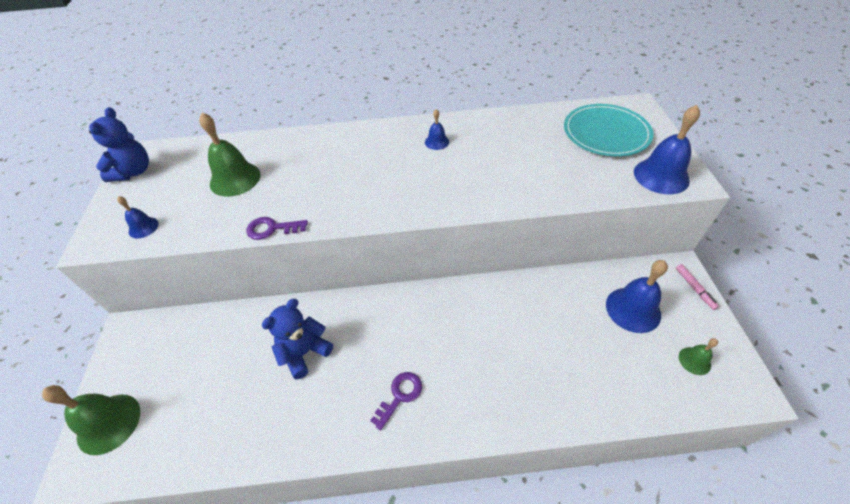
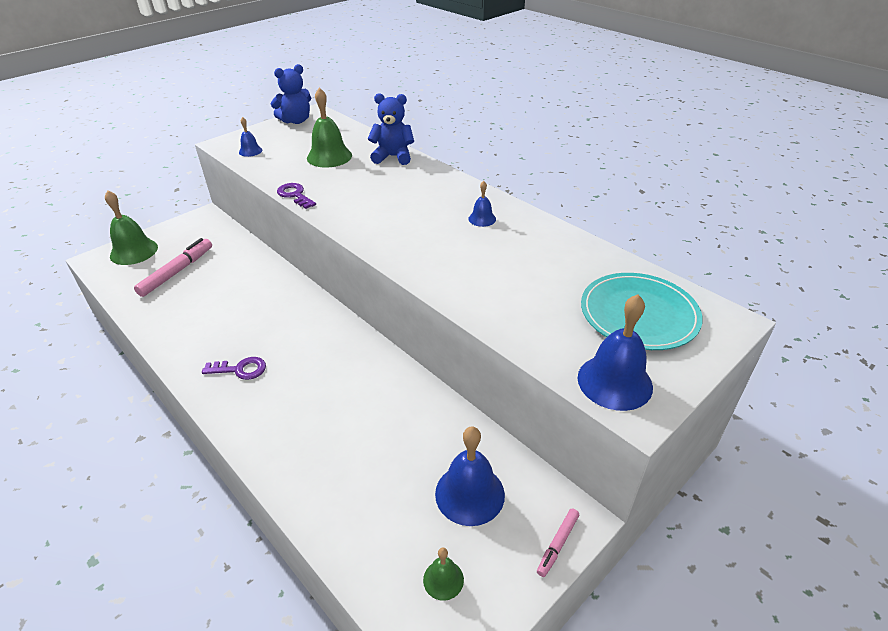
camera: 50 degrees right, 10 degrees down
blue teddy bear [262,299,333,380] -> blue teddy bear moved to [368,93,414,165]
none -> pink marker [134,238,212,297]

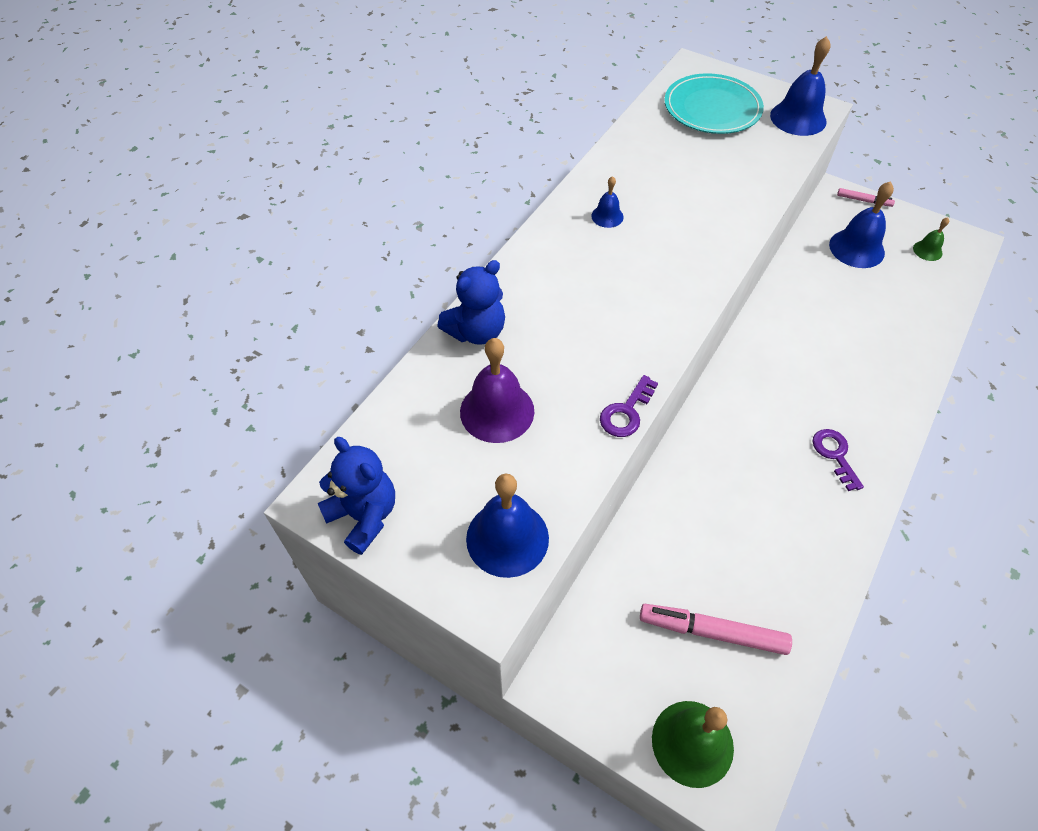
camera: 105 degrees left, 15 degrees up
blue bell [239,117,262,157] -> blue bell [466,473,549,578], size x1.92
green bell [307,87,352,168] -> purple bell [460,338,534,443]
blue teddy bear [368,93,414,165] -> blue teddy bear turned 120 degrees counterclockwise [437,260,505,345]

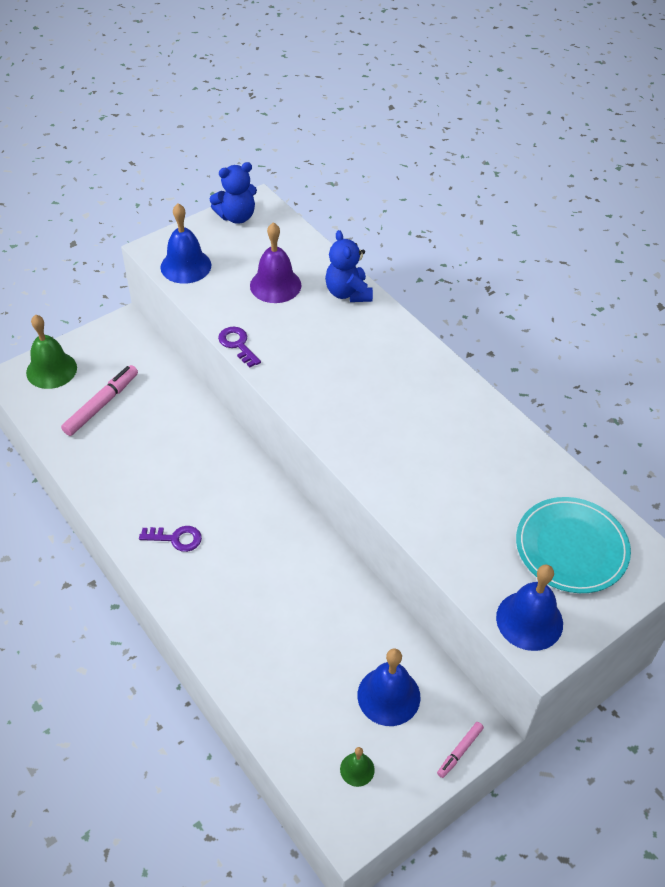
camera: 110 degrees right, 5 degrees down
blue bell [591,176,624,228] -> none

